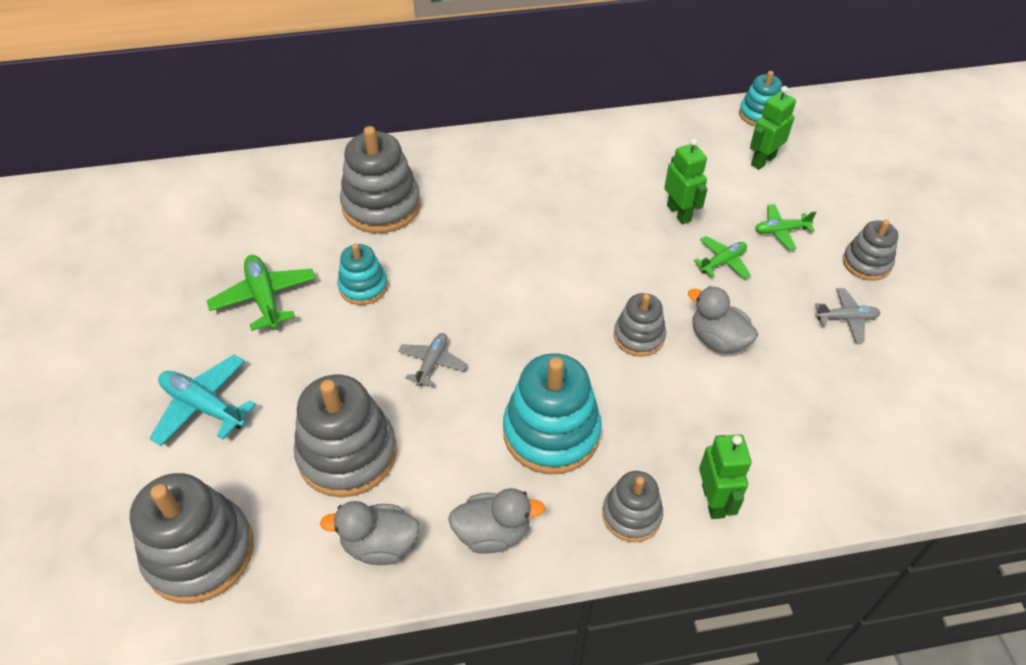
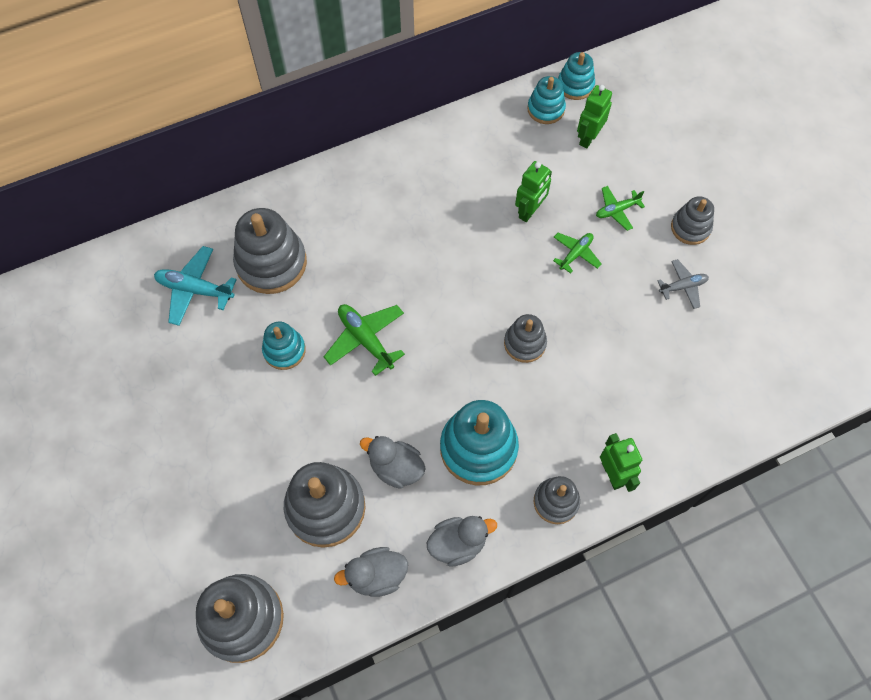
camera: 15 degrees left, 15 degrees up
turquoise plane [149,355,257,446] -> turquoise plane moved to [154,246,237,326]
green plane [207,255,316,331] -> green plane moved to [324,304,405,376]
grey plane [398,333,467,387] -> none
green robot [664,138,708,224] -> green robot turned 75 degrees clockwise [515,161,552,222]
grey duck [688,286,758,353] -> grey duck moved to [360,436,426,489]
none -> turquoise stacking toy [527,76,566,124]

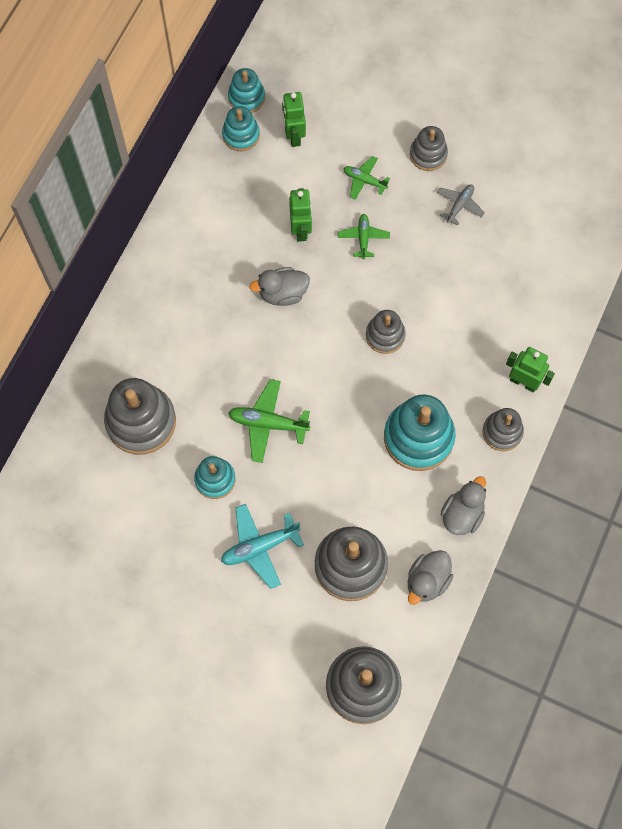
camera: 40 degrees left, 5 degrees up
turquoise plane [154,246,237,326] -> turquoise plane moved to [221,504,304,589]
grey duck [360,436,426,489] -> grey duck moved to [249,267,310,306]
green plane [596,186,645,231] -> green plane turned 90 degrees clockwise [343,156,390,200]

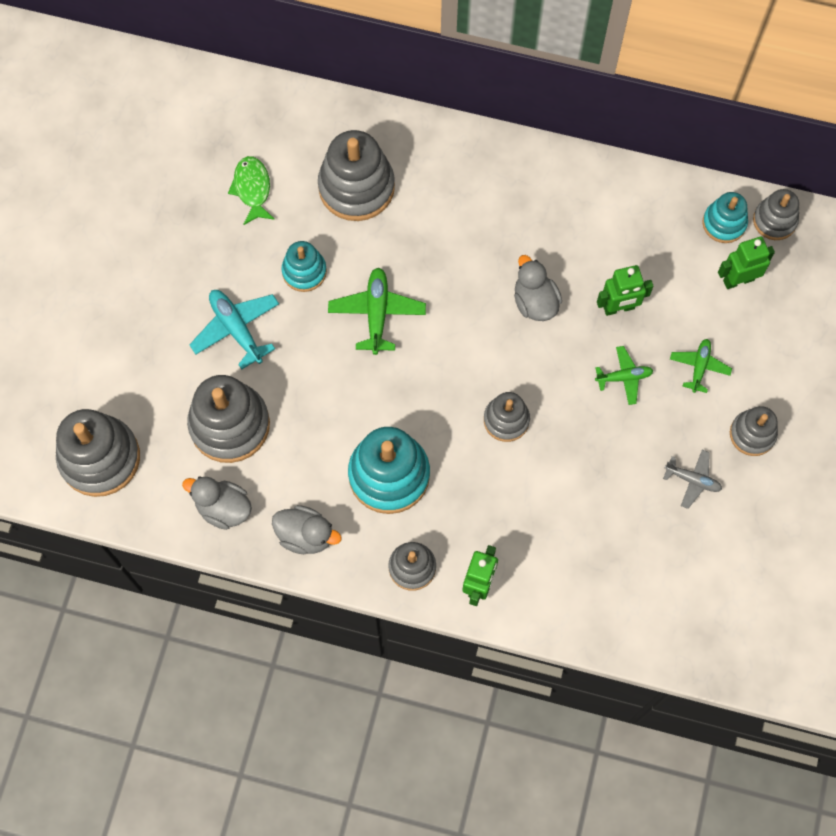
camera: 80 degrees right, 0 degrees up
turquoise stacking toy [228,68,265,113] -> grey stacking toy [753,189,799,240]
none -> green fish [228,156,275,225]

